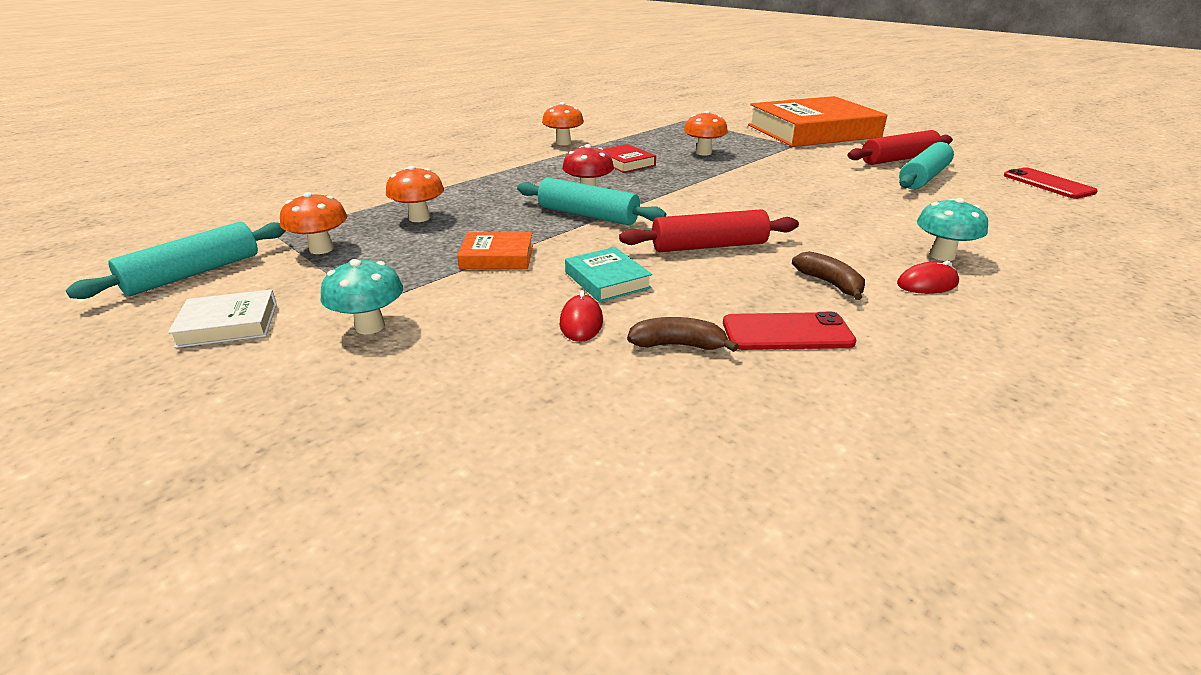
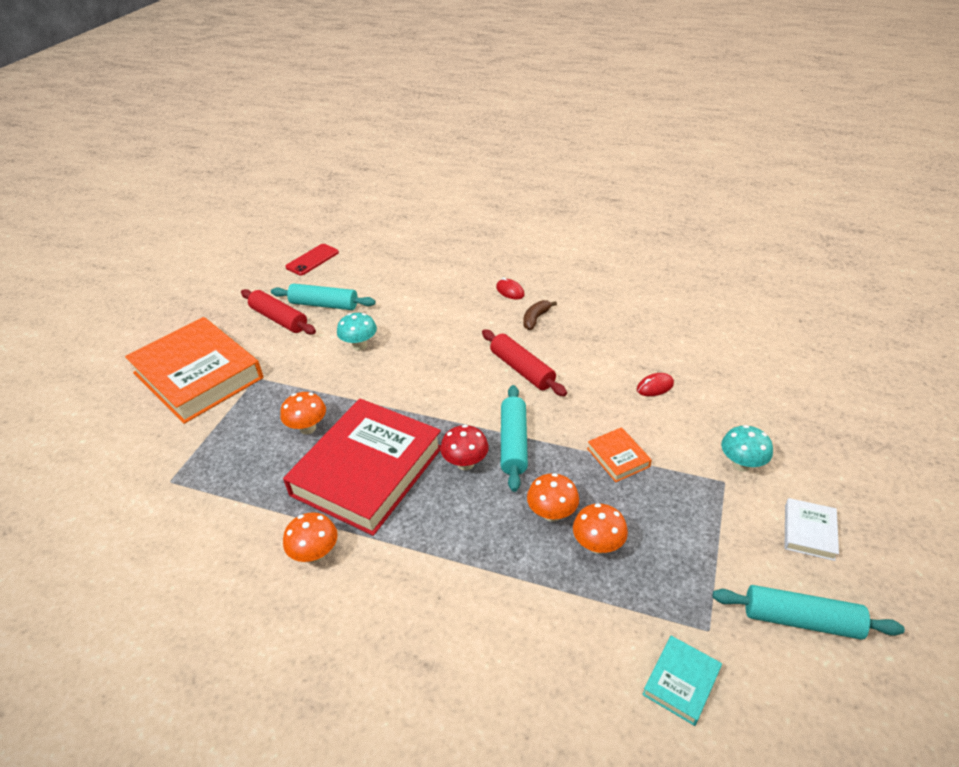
camera: 115 degrees left, 10 degrees up
white book [168,289,277,348] -> white book turned 60 degrees clockwise [785,498,839,561]
orange mushroom [280,192,347,254] -> orange mushroom moved to [527,473,579,522]
turquoise book [565,247,652,302] -> turquoise book moved to [642,636,722,726]
red book [603,144,656,173] -> red book [283,398,441,536], size x2.45
brown banana [627,317,738,352] -> none
red phone [723,312,856,350] -> none
turquoise mushroom [917,198,988,261] -> turquoise mushroom moved to [337,313,377,351]

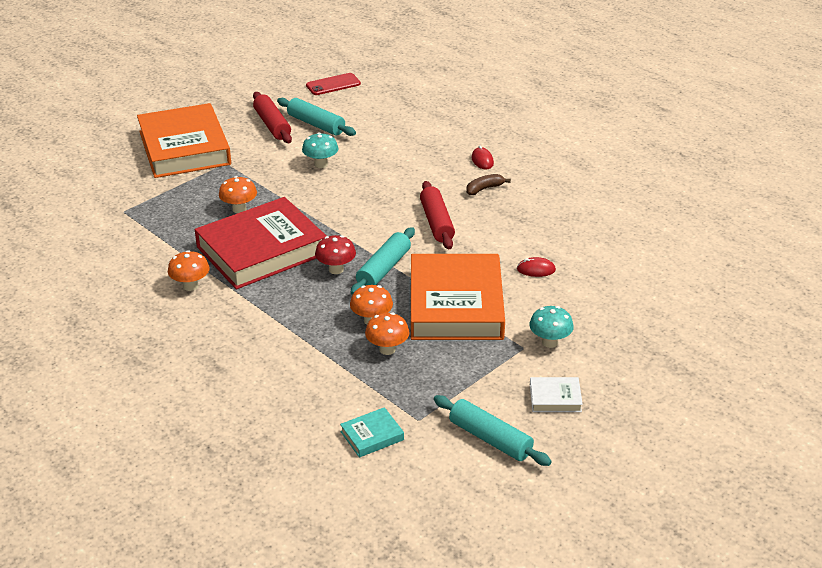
camera: 25 degrees right, 5 degrees down
orange book [587,427,652,482] -> orange book [411,254,505,340], size x2.45
white book [785,498,839,561] -> white book turned 45 degrees clockwise [530,377,583,412]

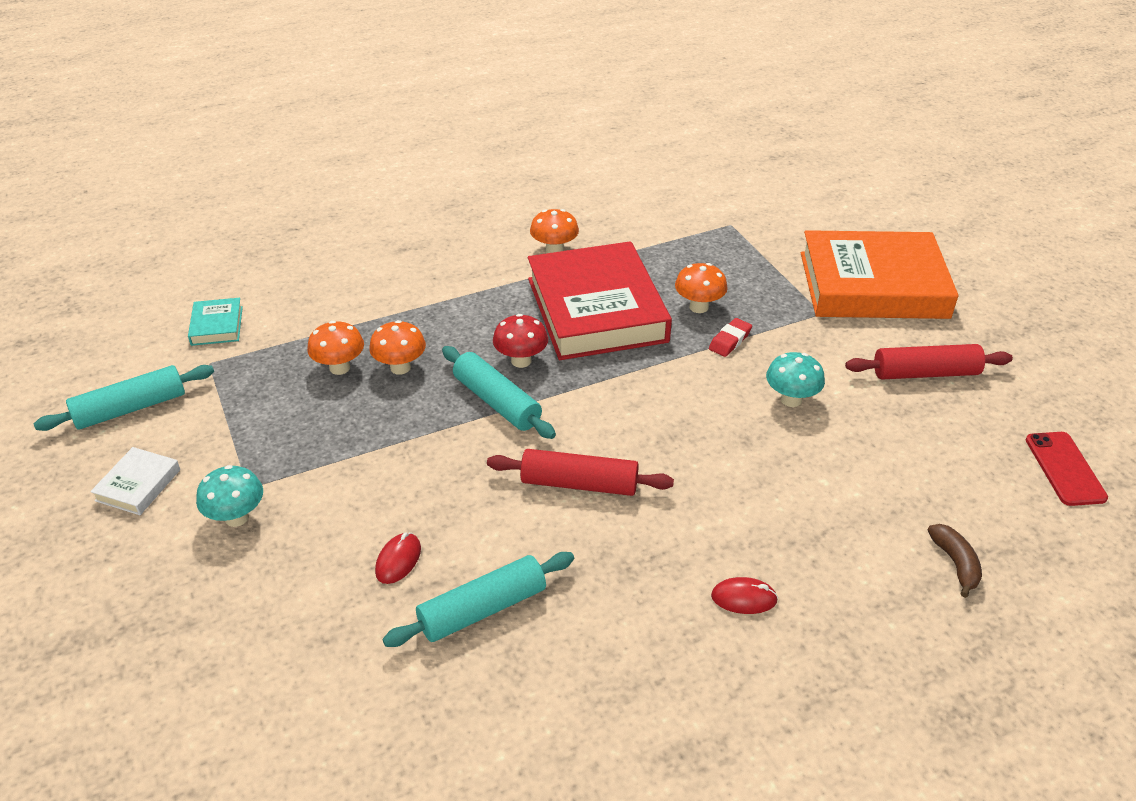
camera: 110 degrees right, 5 degrees up
turquoise rolling pin [277,98,356,136] -> turquoise rolling pin moved to [383,552,574,647]
orange book [411,254,505,340] -> none
brown banana [466,174,511,195] -> brown banana moved to [927,524,982,598]
none -> red eraser [709,318,752,357]

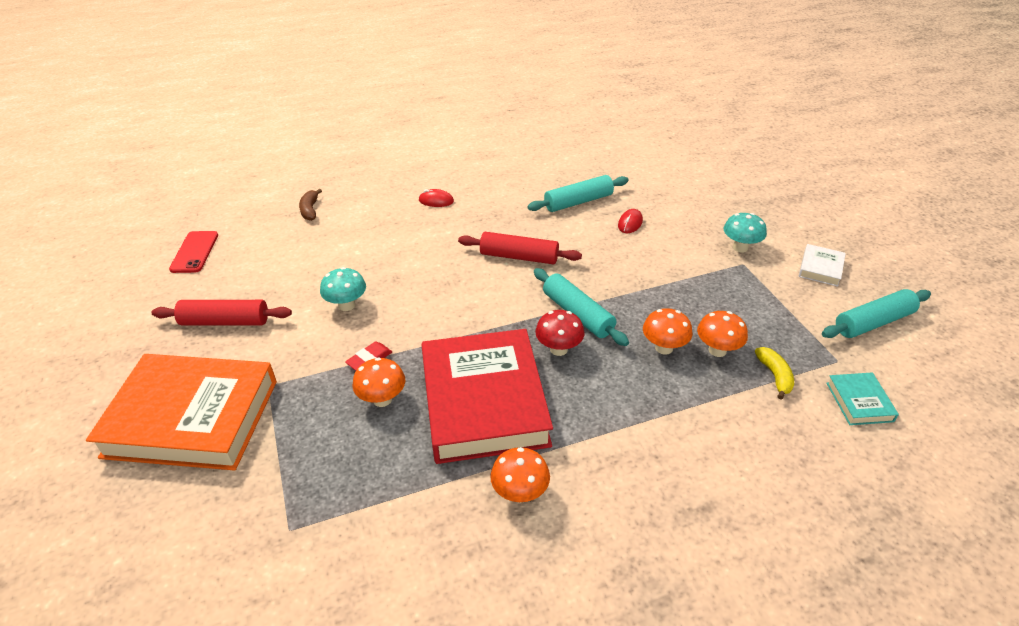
camera: 175 degrees left, 0 degrees up
none -> yellow banana [755,347,794,400]

